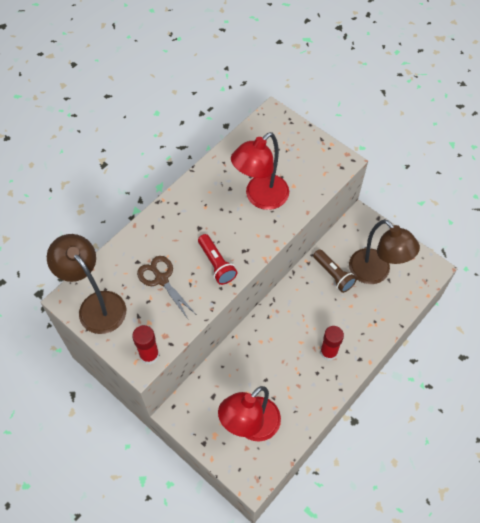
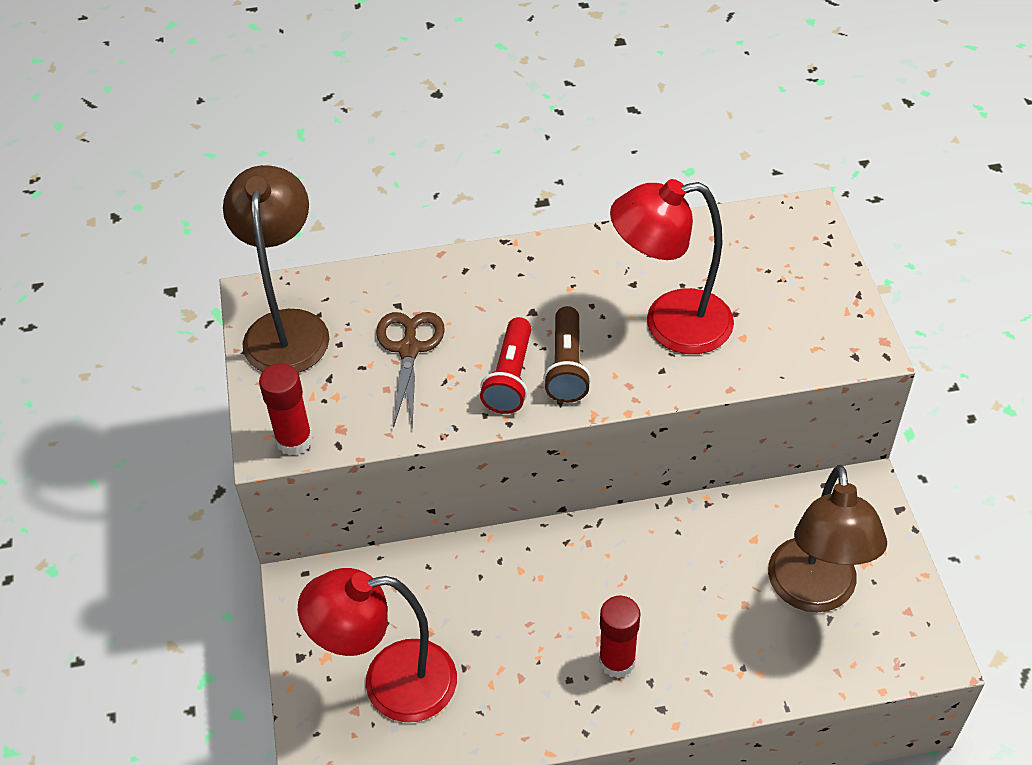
camera: 40 degrees right, 10 degrees down
brown flashlight [313,249,357,293] -> brown flashlight moved to [543,306,591,403]

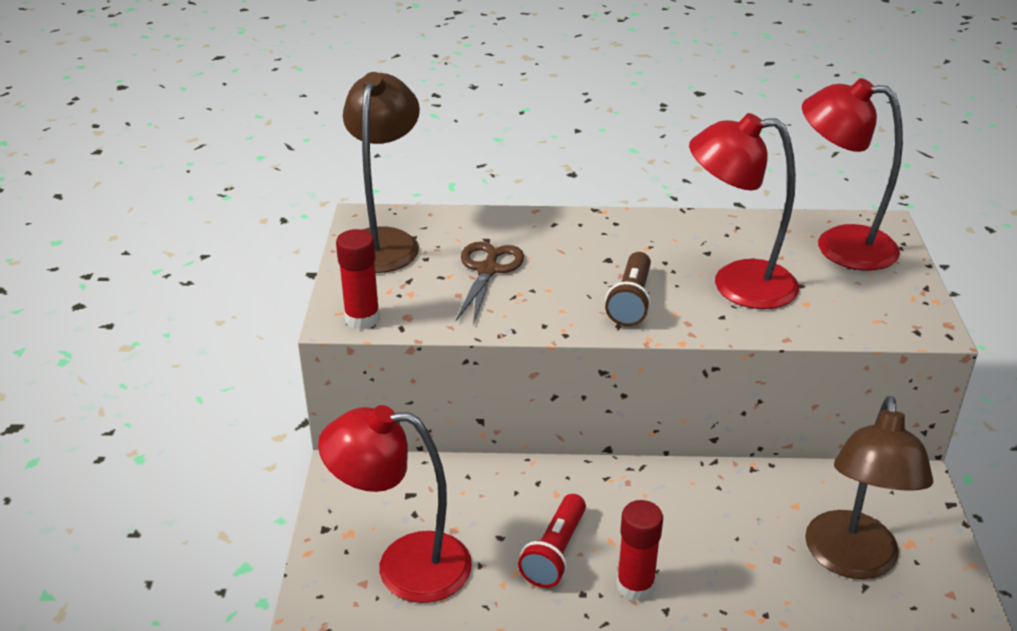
camera: 10 degrees right, 15 degrees down
red flashlight [480,317,532,414] -> red flashlight moved to [518,494,586,588]
none -> red lamp [802,78,903,271]

